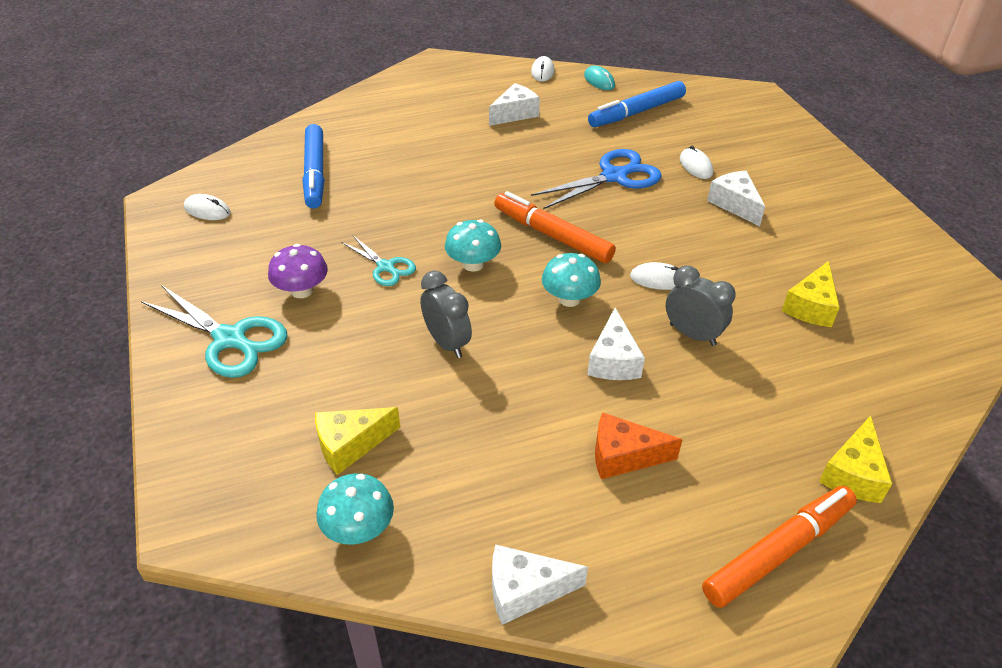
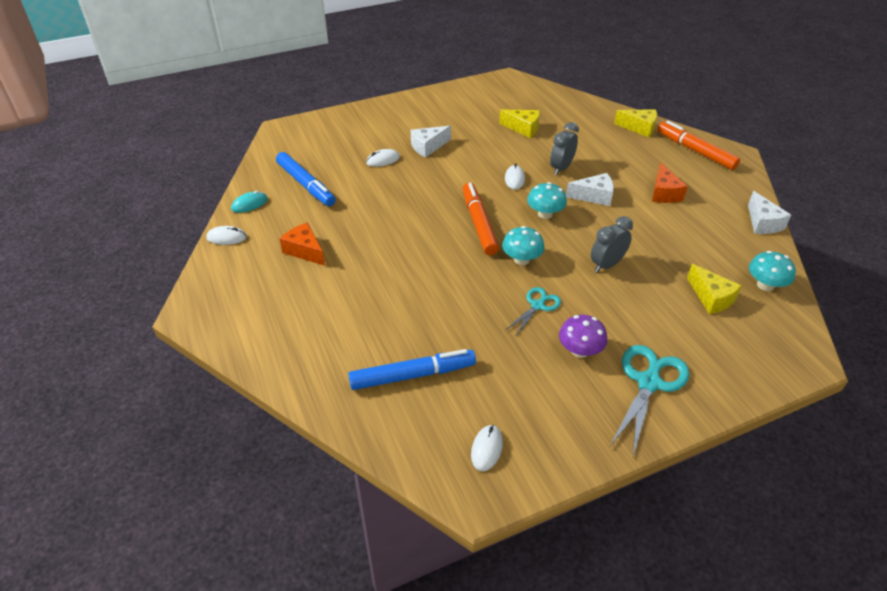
camera: 95 degrees left, 0 degrees up
white cheese [489,83,540,126] -> orange cheese [280,223,325,266]
orange marker [494,191,616,263] -> orange marker turned 135 degrees clockwise [463,182,499,255]
blue scissors [531,149,662,209] -> none

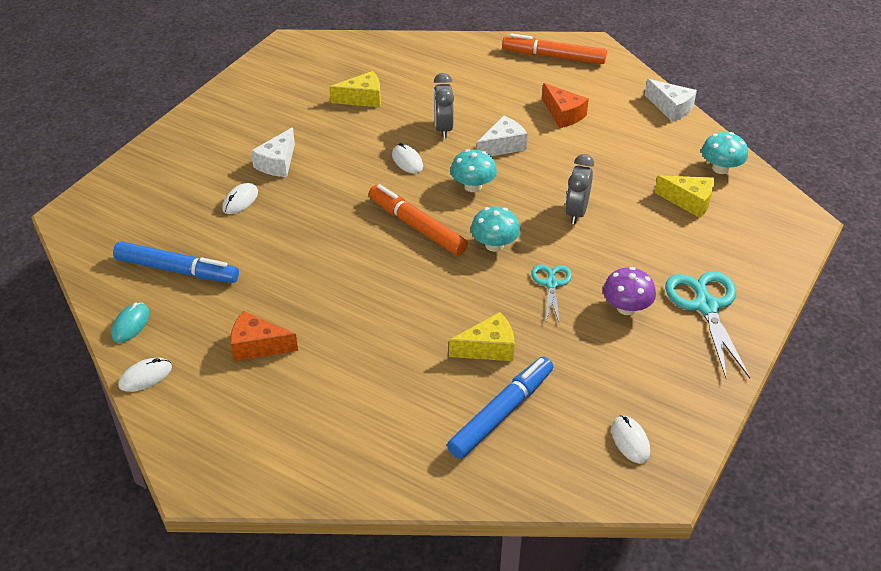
camera: 35 degrees left, 0 degrees up
yellow cheese [614,109,657,137] -> yellow cheese moved to [449,312,515,361]

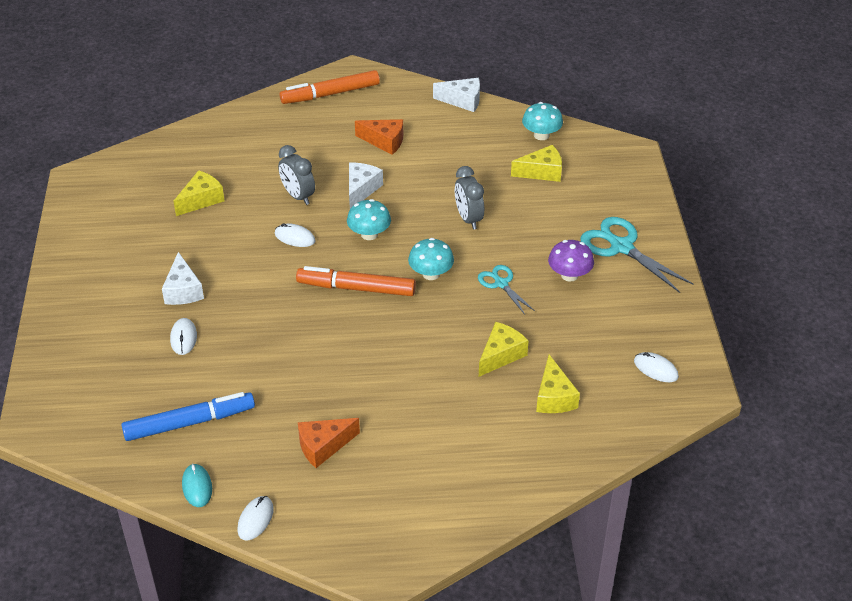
camera: 35 degrees left, 0 degrees up
blue marker [447,357,553,459] -> yellow cheese [536,355,580,413]

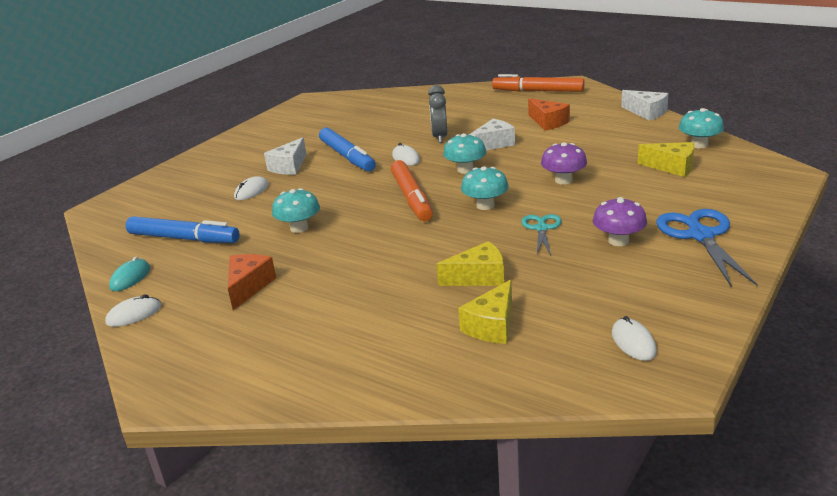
camera: 40 degrees right, 15 degrees down
yellow cheese [173,170,224,216] -> none
orange marker [296,266,416,296] -> orange marker turned 150 degrees counterclockwise [391,160,433,221]
orange cheese [298,418,360,468] -> orange cheese turned 90 degrees clockwise [228,254,276,310]
grey clock [455,166,484,230] -> purple mushroom [541,142,587,185]
turquoise scissors [580,217,693,293] -> blue scissors [656,209,758,287]
none -> turquoise mushroom [272,188,320,233]
none -> blue marker [319,127,376,172]

